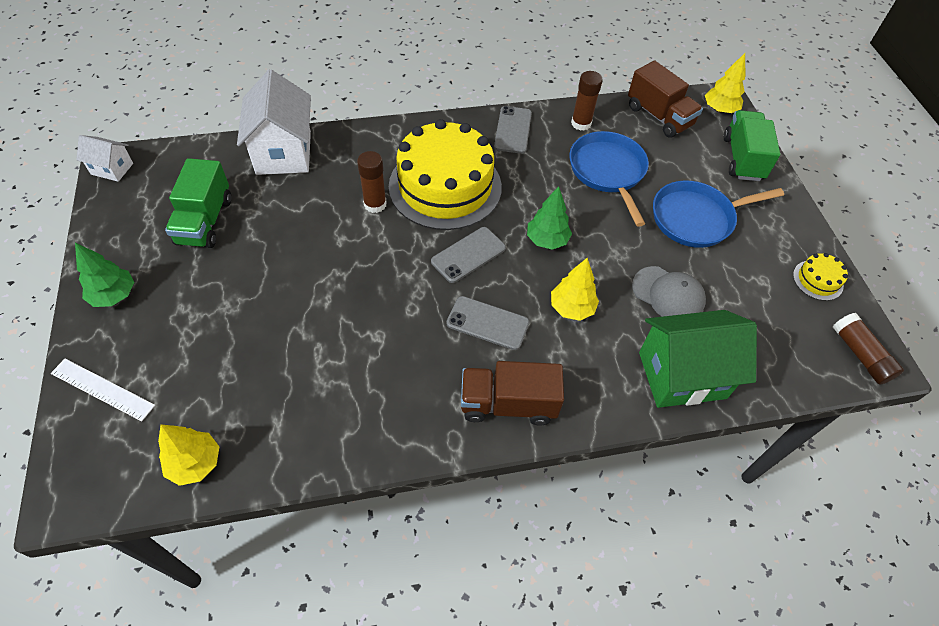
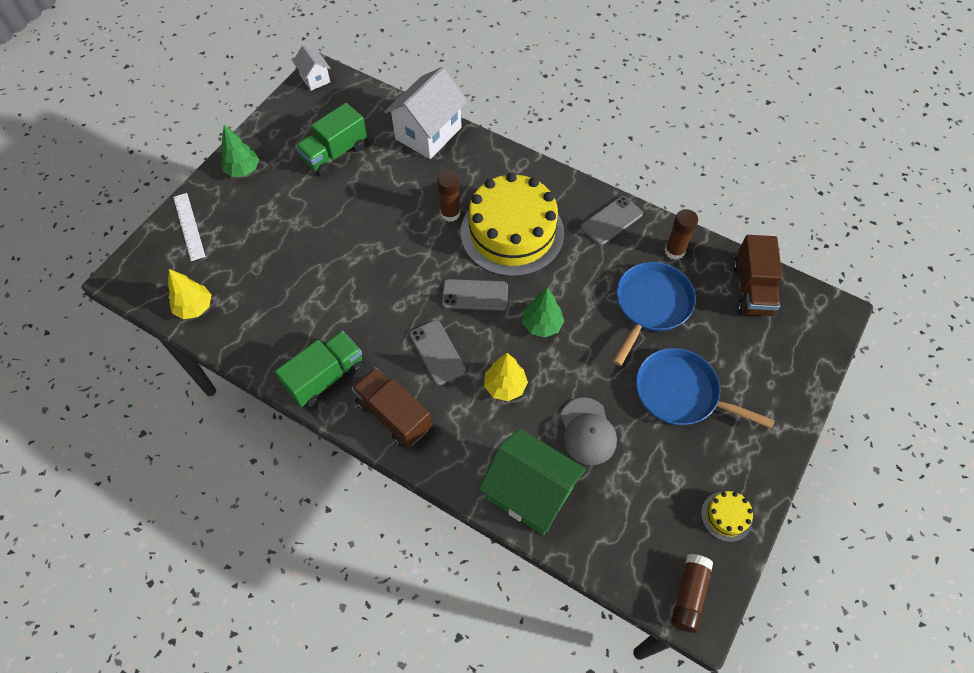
camera: 45 degrees right, 5 degrees up
yellow tree [705,53,745,113] -> none
green truck [724,110,780,181] -> green truck moved to [275,331,363,407]

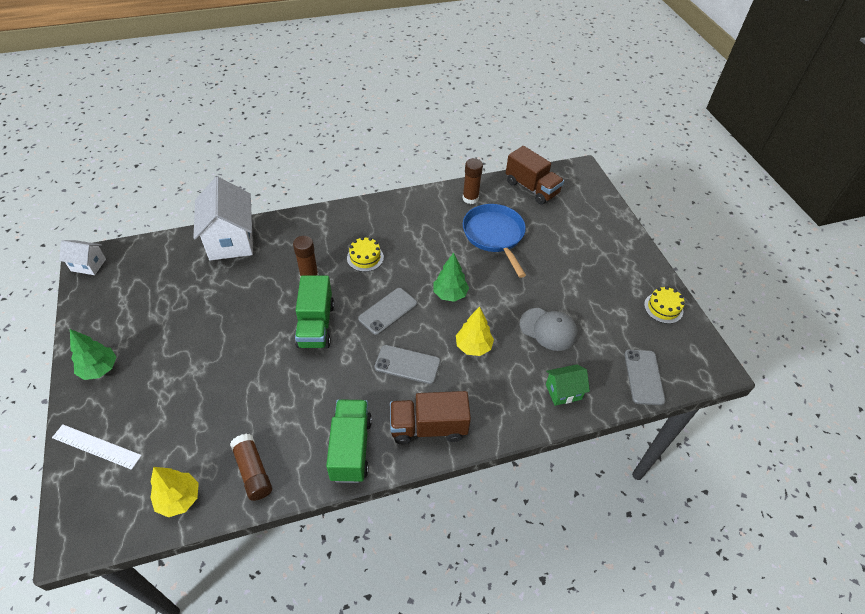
camera: 50 degrees left, 10 degrees down
green truck [295,103,367,176] -> green truck moved to [295,275,334,348]
yellow cake [461,173,564,277] -> yellow cake [347,237,384,272], size x0.40
green house [479,429,586,535] -> green house [546,364,590,406], size x0.51
grey phone [581,196,643,246] -> grey phone moved to [624,350,666,405]
blue pan [636,348,775,429] -> none
brown glue stick [671,554,713,633] -> brown glue stick moved to [230,434,272,501]

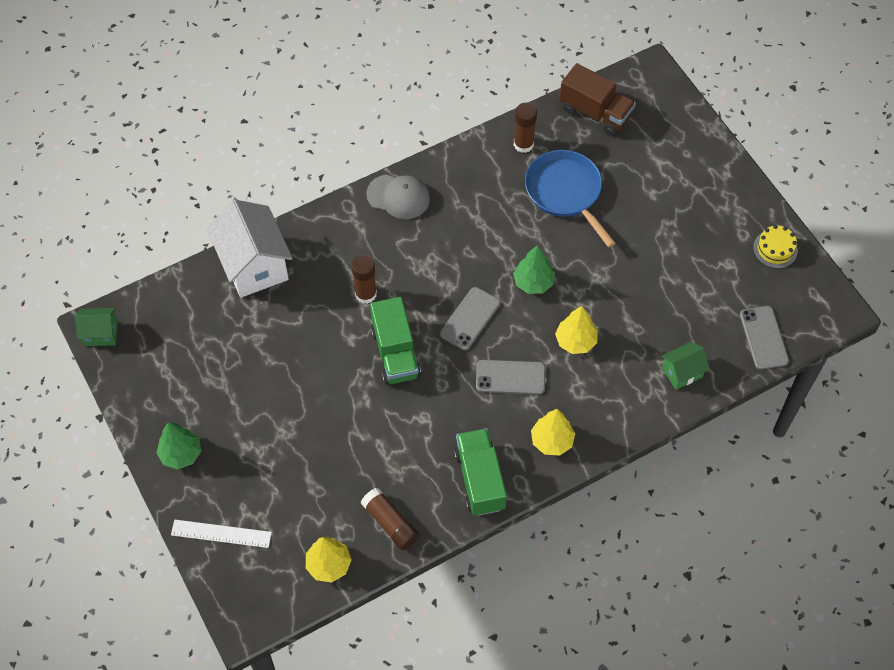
camera: 10 degrees left, 10 degrees up
white house [59,240,106,275] -> green house [75,308,118,346]
yellow cake [347,237,384,272] -> none
brown truck [390,391,471,444] -> yellow tree [531,409,575,456]
grey cap [520,308,578,351] -> grey cap moved to [366,175,430,219]

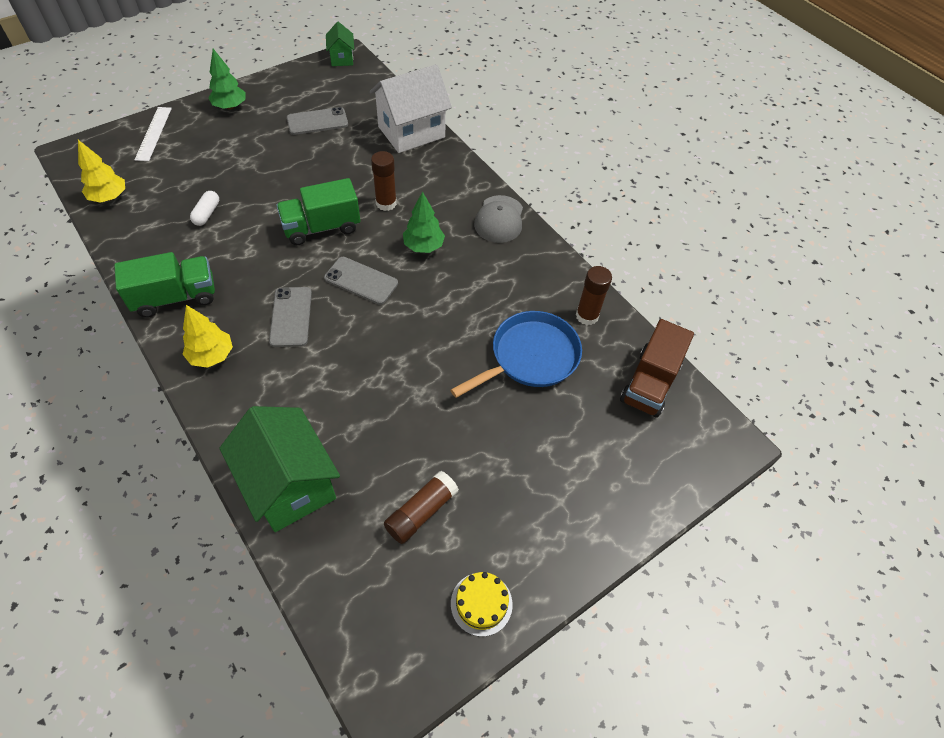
camera: 80 degrees right, 5 degrees down
brown glue stick [361,487,419,550] -> brown glue stick moved to [384,471,459,544]
green tree [513,245,555,294] -> green tree moved to [403,191,445,253]
yellow tree [555,306,598,354] -> none
green house [661,342,710,390] -> green house [220,406,340,532], size x1.95
grey phone [740,306,789,370] -> grey phone moved to [287,107,348,135]
none -> white capsule [190,191,219,226]

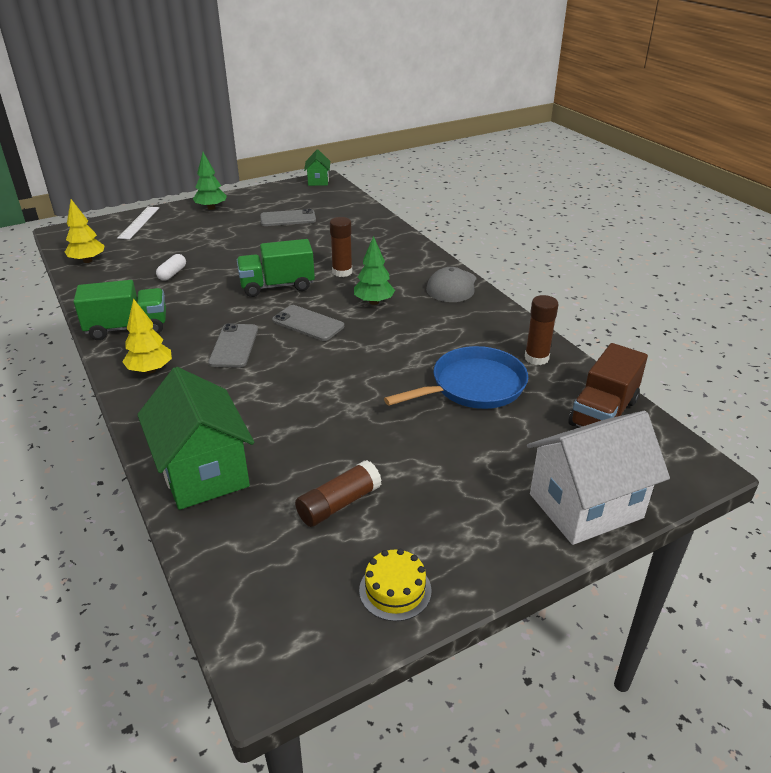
camera: 10 degrees right, 20 degrees down
white house [370,64,452,153] -> white house moved to [527,411,670,545]

